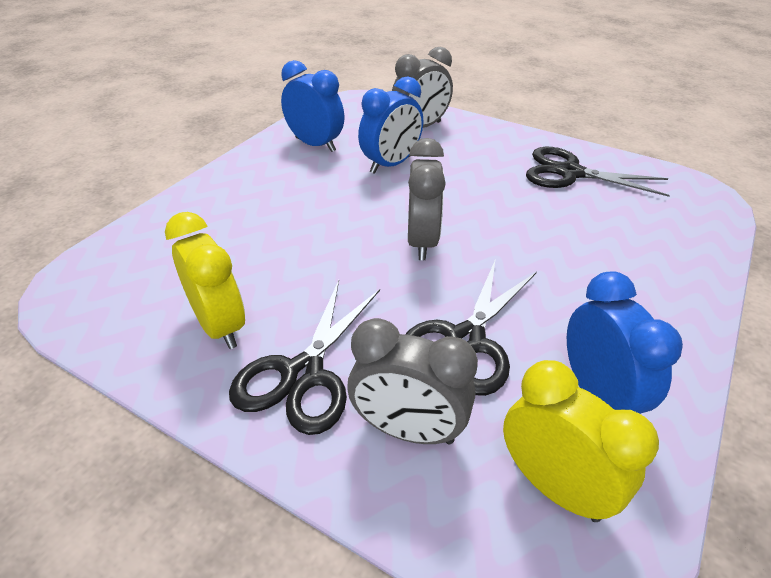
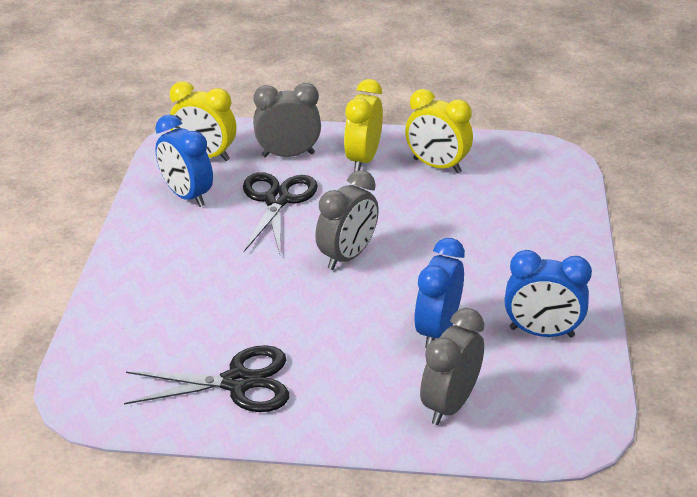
camera: 155 degrees right, 5 degrees down
black scissors [229,280,380,435] -> yellow clock [344,79,383,171]
grey clock [408,138,446,260] -> grey clock turned 120 degrees counterclockwise [315,170,379,270]

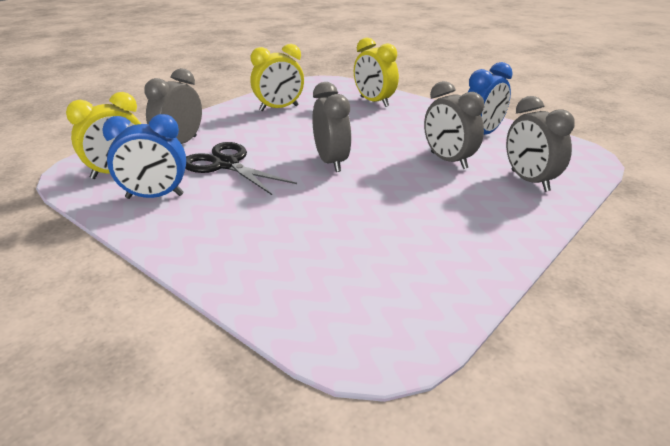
camera: 55 degrees left, 5 degrees down
black scissors [124,345,289,412] -> none
yellow clock [344,79,383,171] -> yellow clock moved to [354,37,399,107]
blue clock [414,238,465,348] -> grey clock [424,81,484,169]

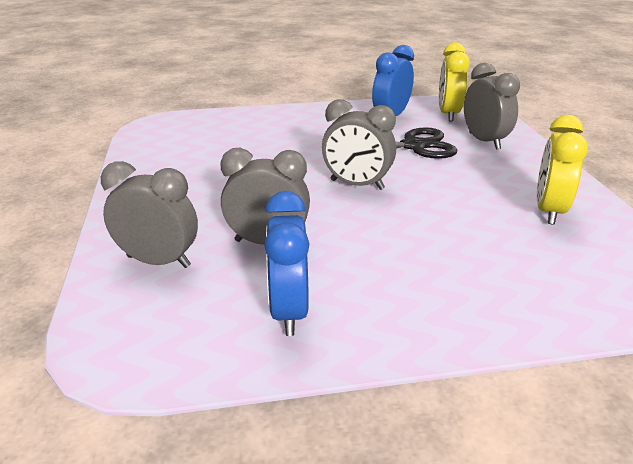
camera: 130 degrees right, 0 degrees up
yellow clock [354,37,399,107] -> none

